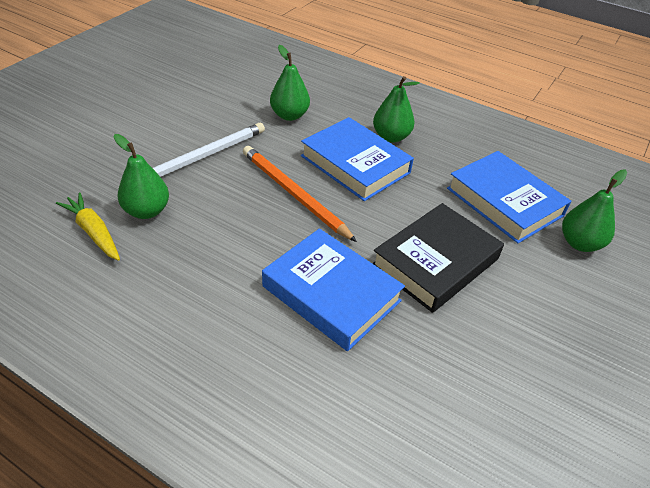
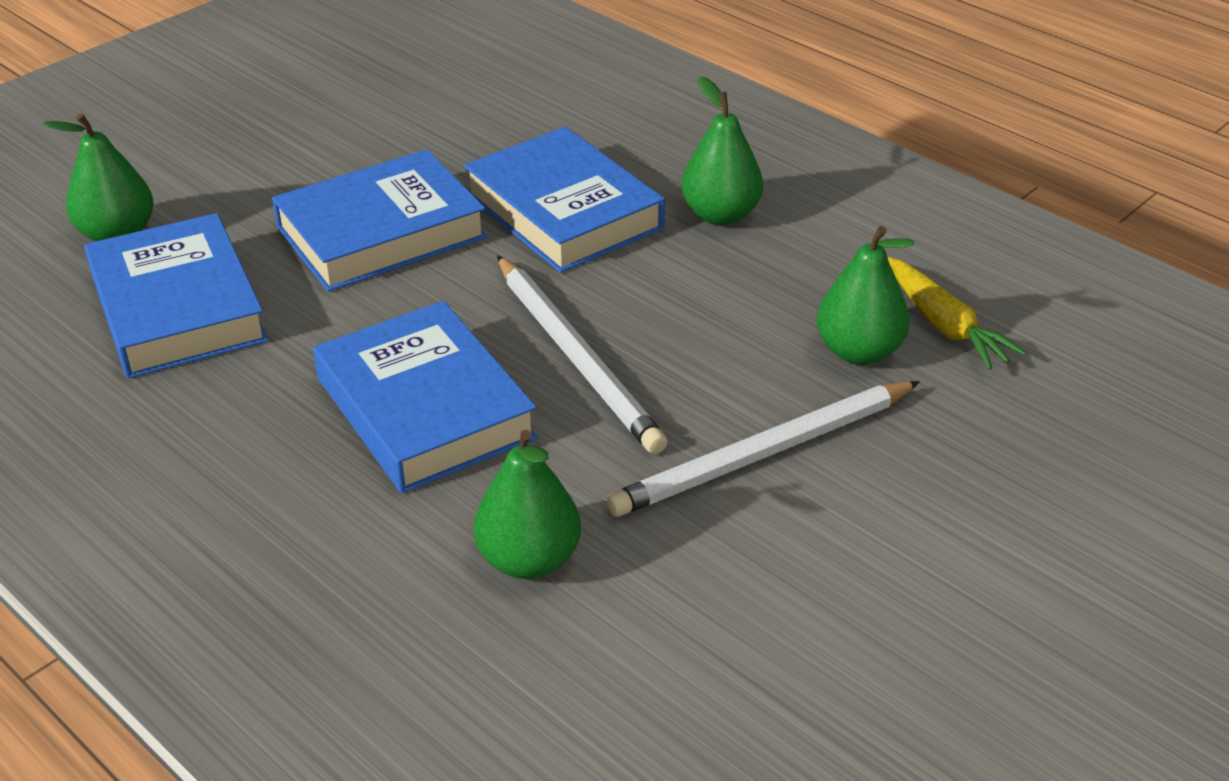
camera: 165 degrees left, 5 degrees down
orange pencil [243,146,357,242] -> white pencil [497,255,668,454]
black book [372,203,504,313] -> blue book [272,149,487,292]
green pear [373,76,420,143] -> green pear moved to [681,76,763,225]

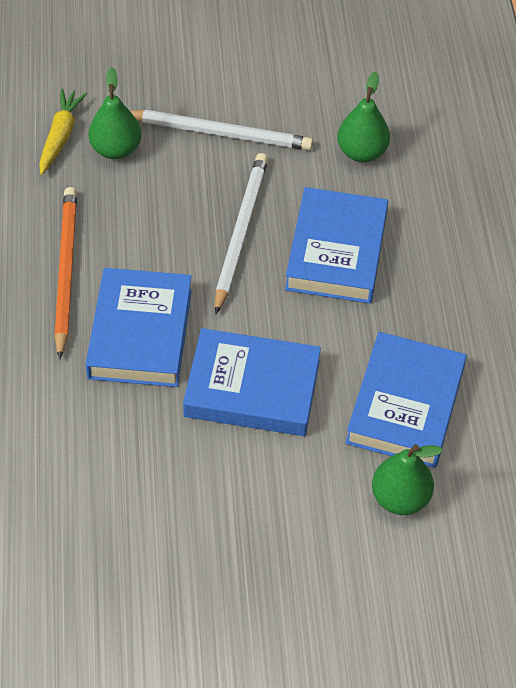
camera: 140 degrees left, 15 degrees up
green pear [681,76,763,225] -> orange pencil [54,187,77,359]

